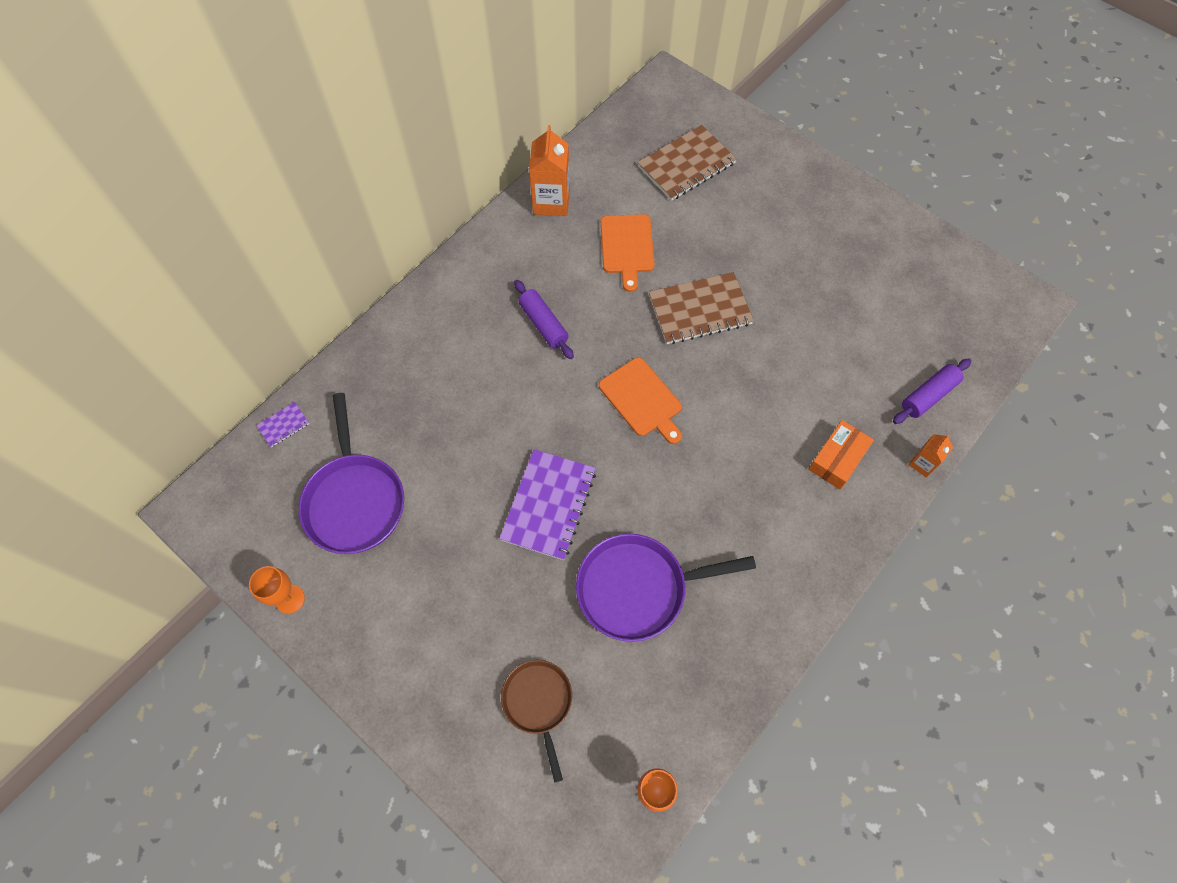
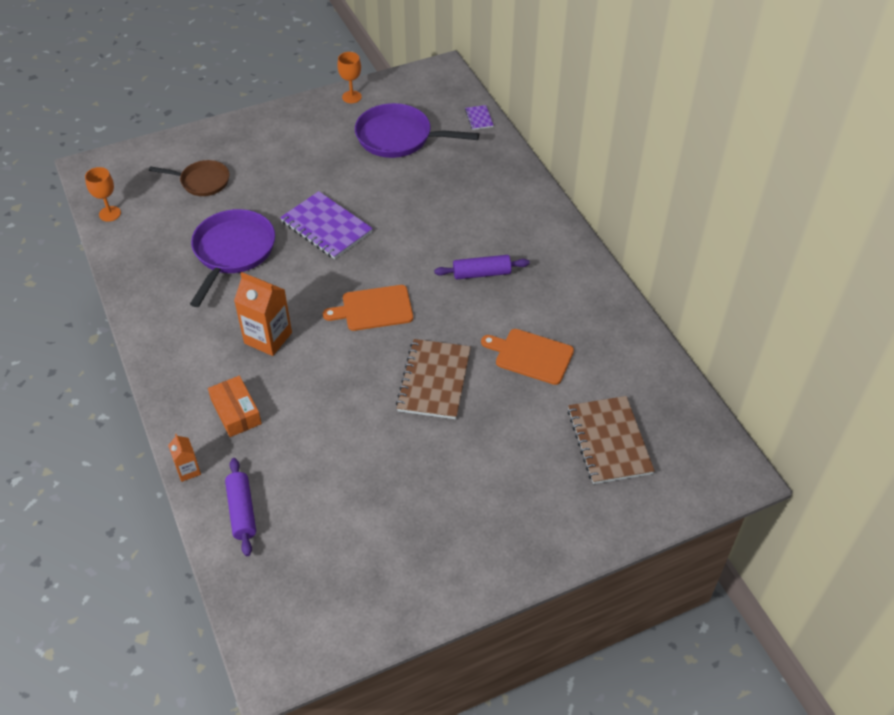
camera: 115 degrees right, 15 degrees down
orange carton [529,125,570,216] -> orange carton moved to [234,272,292,356]

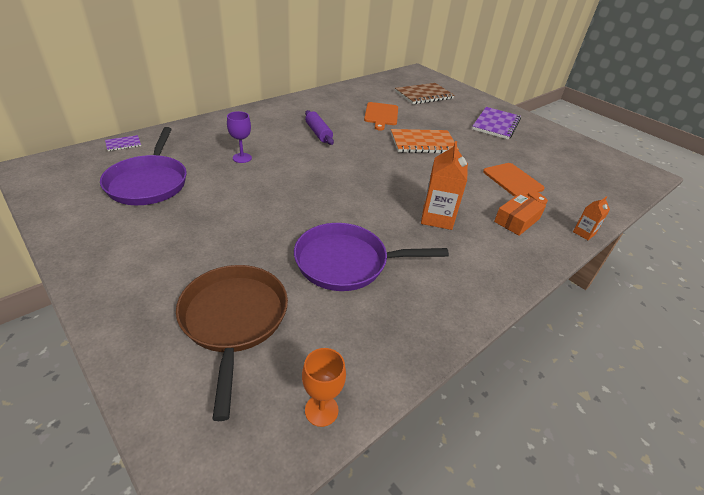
camera: 110 degrees left, 10 degrees down
brown pan [149,160,229,196] -> brown pan [176,265,288,421], size x1.61
purple rolling pin [225,458,256,556] -> none
purple notebook [280,191,373,259] -> purple notebook moved to [472,107,521,140]
orange cutting board [323,285,413,331] -> orange cutting board moved to [483,163,548,204]
orange goblet [337,52,362,103] -> none
brown notebook [396,339,471,419] -> orange notebook [391,129,459,153]
none -> purple goblet [227,111,252,163]

